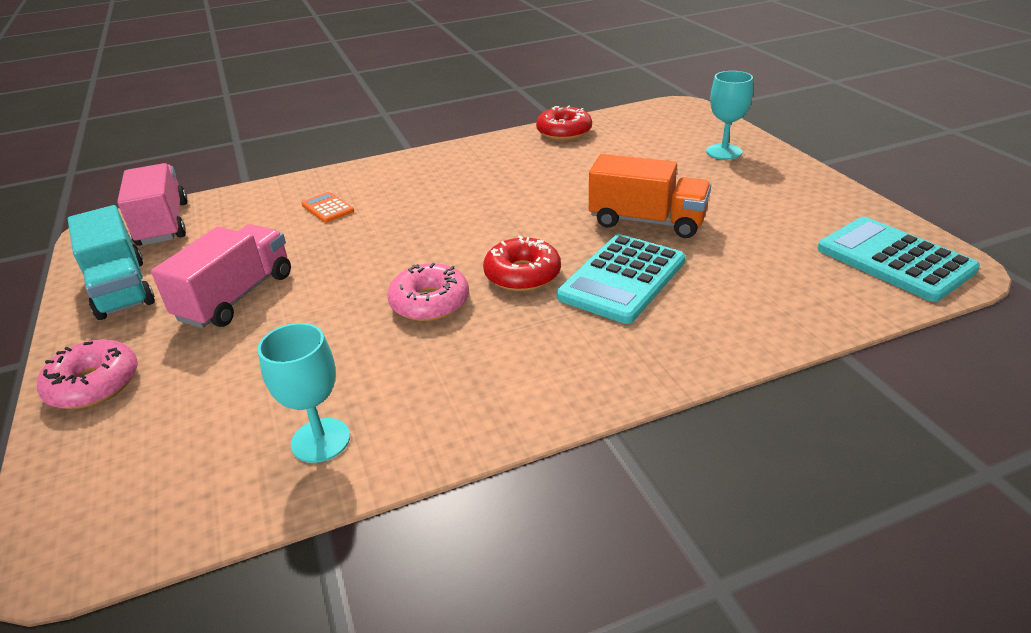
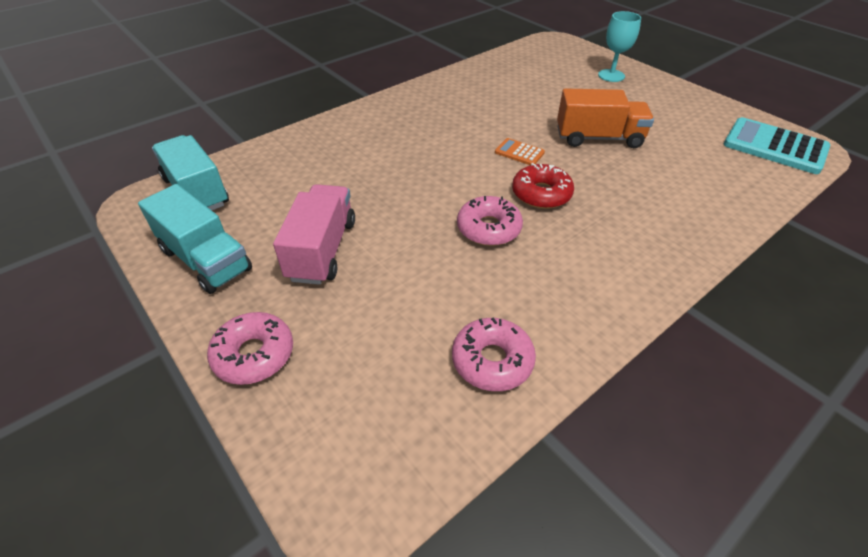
camera: 20 degrees left, 10 degrees up
pink truck [117,163,187,246] -> turquoise truck [152,135,229,210]
turquoise goblet [258,323,350,463] -> pink donut [452,318,536,391]
orange calculator [302,192,354,223] -> orange calculator moved to [495,138,545,165]
red donut [536,106,592,140] -> none
turquoise calculator [557,234,685,324] -> none

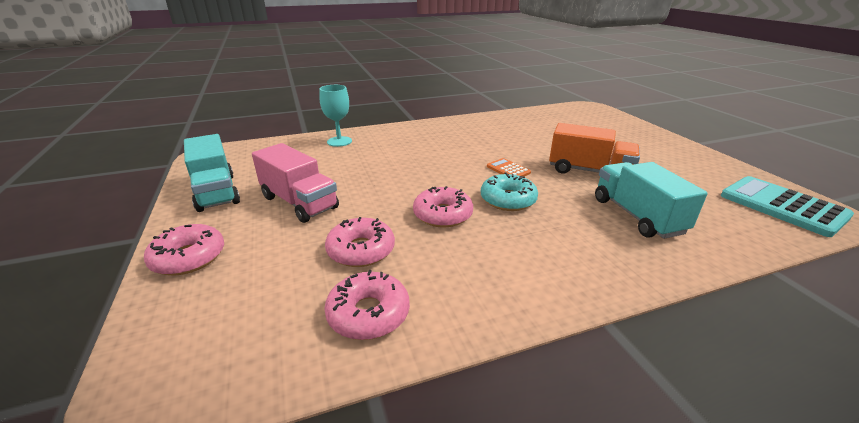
camera: 20 degrees right, 15 degrees down
turquoise truck [152,135,229,210] -> turquoise truck moved to [595,162,708,239]
pink truck [273,184,355,285] -> pink truck turned 105 degrees clockwise [252,143,339,223]
red donut [512,163,574,209] -> turquoise donut [481,172,538,211]
turquoise goblet [598,11,641,82] -> turquoise goblet moved to [319,85,352,147]
none -> pink donut [325,217,395,267]

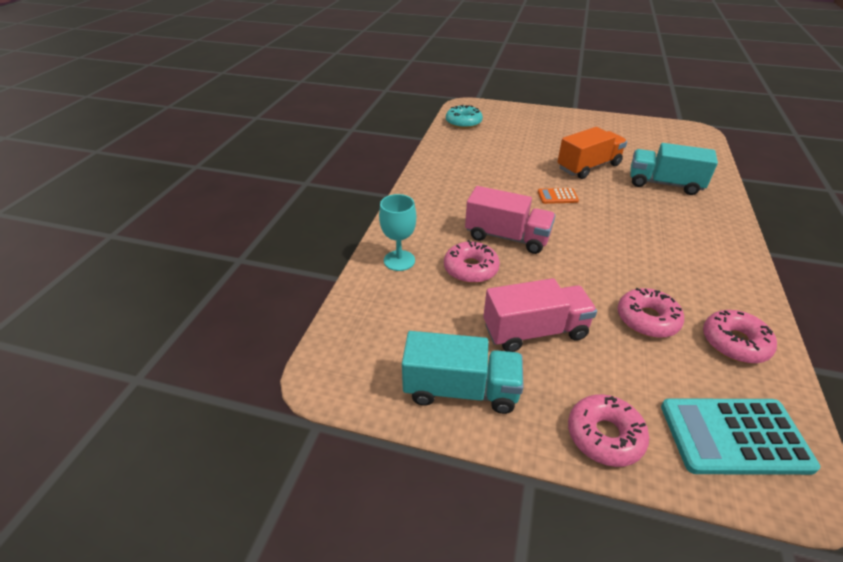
camera: 55 degrees left, 10 degrees up
pink donut [413,186,473,228] -> pink donut moved to [444,240,500,283]
turquoise donut [481,172,538,211] -> turquoise donut moved to [446,105,483,129]
turquoise calculator [721,176,854,237] -> turquoise calculator moved to [661,398,820,475]
none -> pink truck [465,186,556,254]

